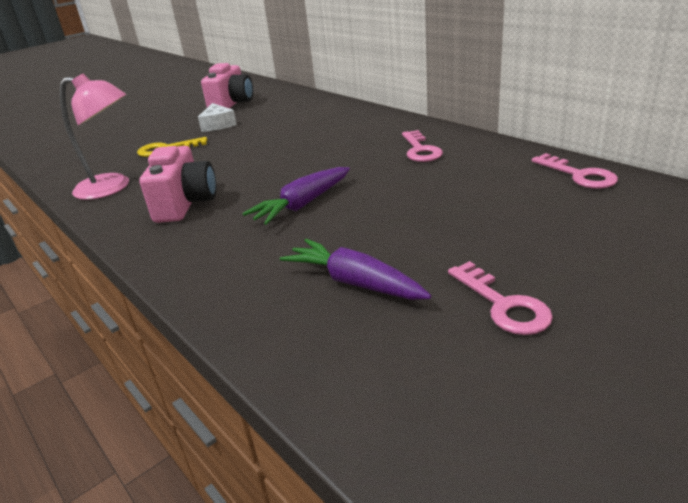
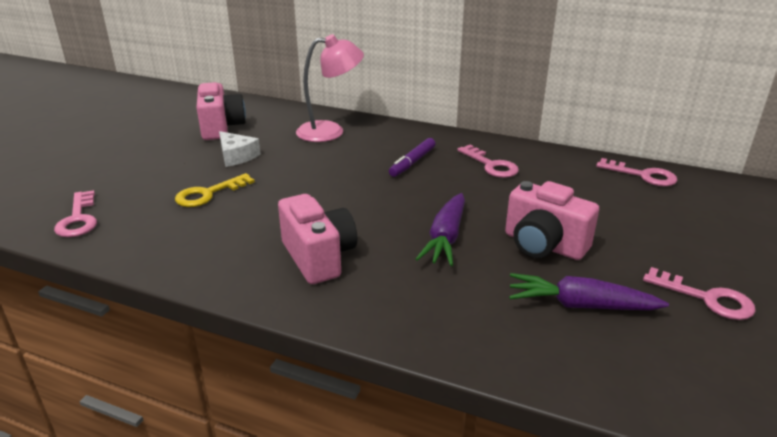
camera: 30 degrees left, 0 degrees up
pink lamp [60,74,129,200] -> pink lamp moved to [296,34,364,142]
none -> pink key [54,190,97,237]
none -> purple marker [389,138,435,177]
none -> pink camera [505,181,599,260]

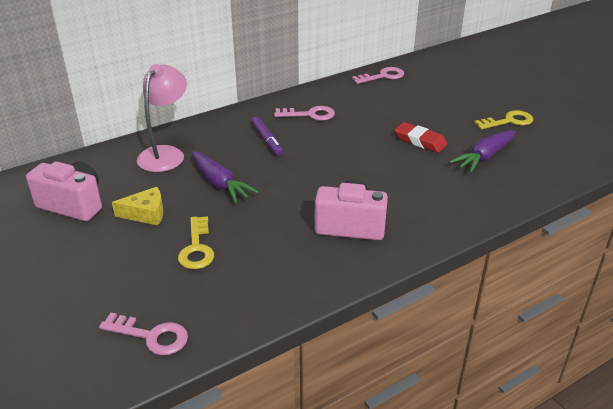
camera: 55 degrees left, 5 degrees up
white cheese [219,131,261,167] -> yellow cheese [112,187,163,226]
purple carrot [416,193,465,266] -> purple carrot moved to [192,151,259,203]
pink camera [505,181,599,260] -> red eraser [395,122,448,153]
pink key [643,267,756,320] -> yellow key [474,110,533,130]

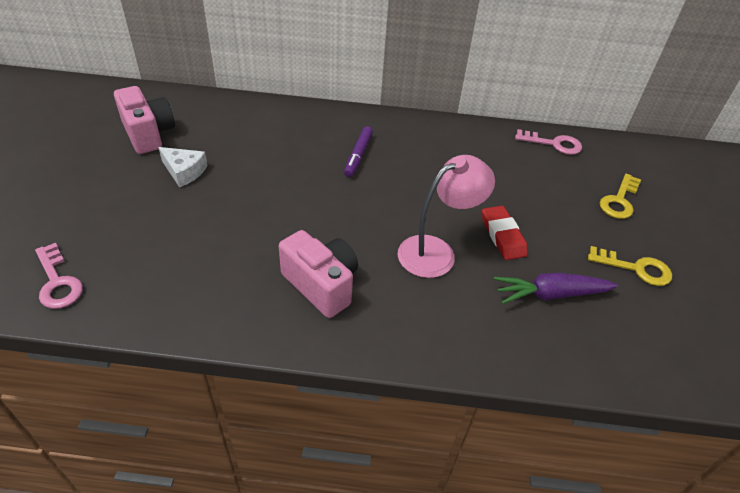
camera: 35 degrees right, 10 degrees up
yellow cheese [112,187,163,226] -> white cheese [158,147,208,187]
pink lamp [137,64,187,172] -> pink lamp moved to [398,155,495,278]
yellow key [178,216,214,269] -> yellow key moved to [600,174,641,219]
purple carrot [192,151,259,203] -> none
pink key [274,106,335,121] -> none

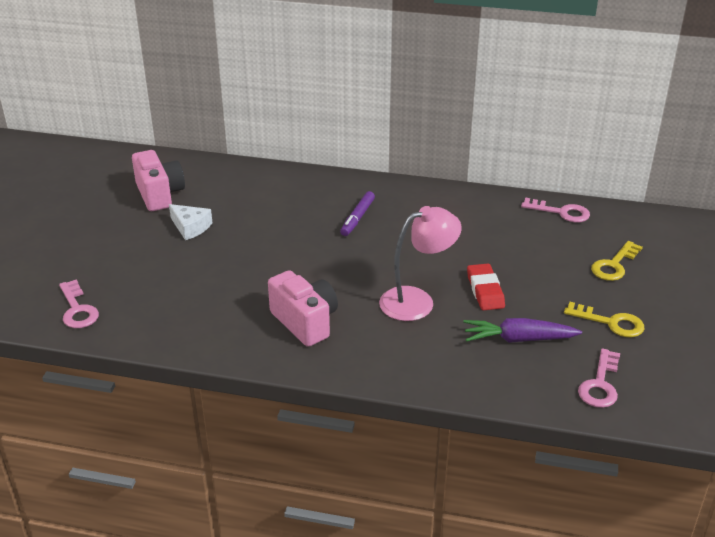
camera: 10 degrees right, 10 degrees down
none -> pink key [578,349,620,408]

